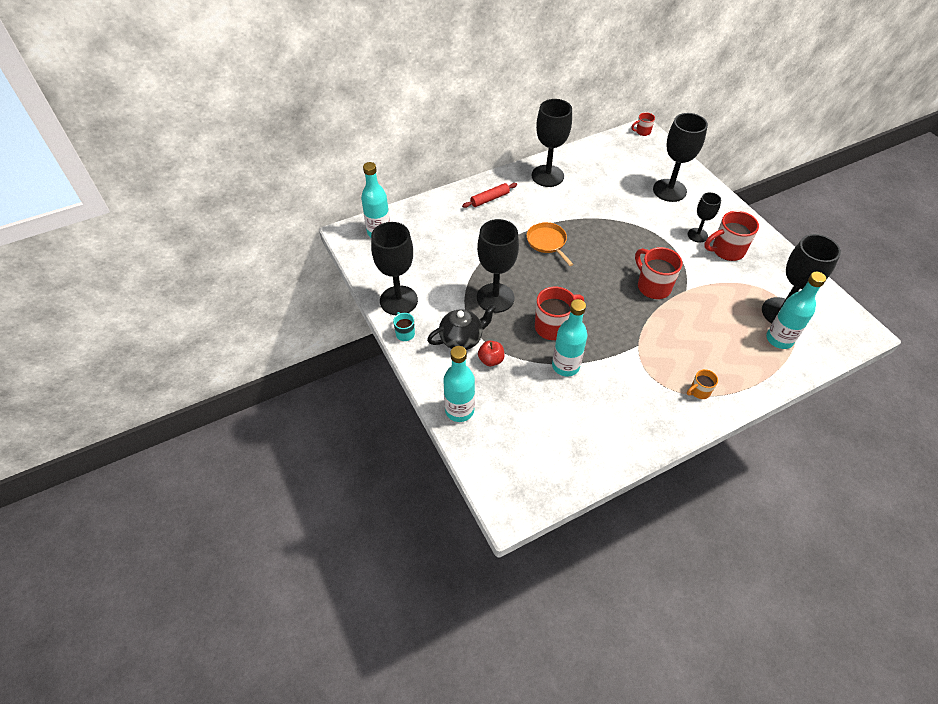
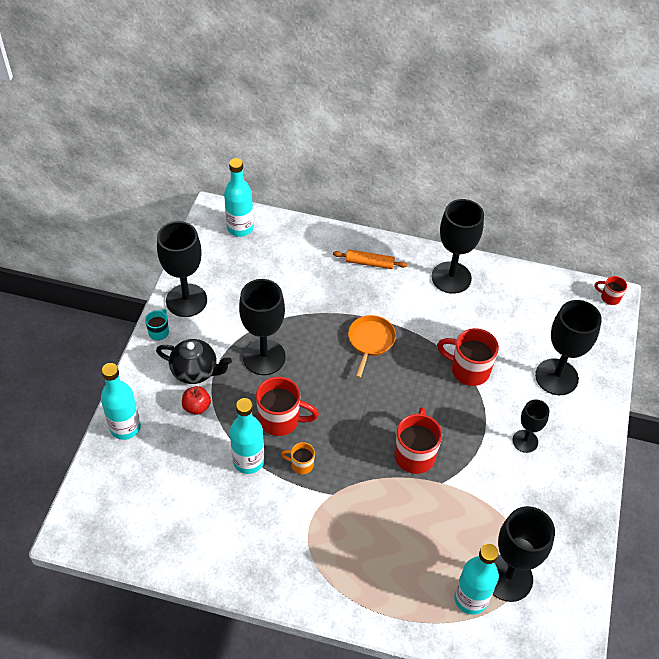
camera: 40 degrees right, 0 degrees up
red rolling pin [462,183,517,208] -> orange rolling pin [333,249,408,269]
orange mug [687,369,718,399] -> orange mug moved to [281,442,315,474]
red mug [704,211,759,261] -> red mug moved to [437,328,499,386]

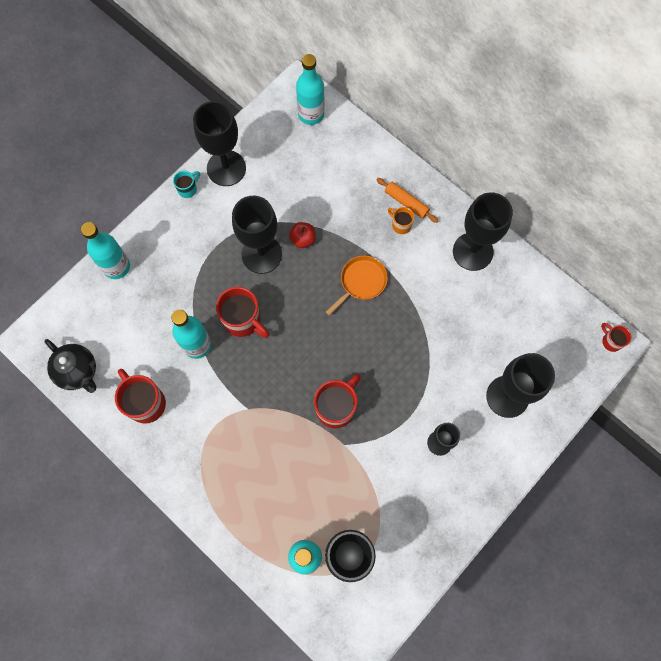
camera: 30 degrees right, 20 degrees up
black teapot [156,339,232,384] -> black teapot moved to [45,339,97,393]
red apple [182,386,211,415] -> red apple moved to [289,222,316,248]
orange mug [281,442,315,474] -> orange mug moved to [388,207,414,234]
red mug [437,328,499,386] -> red mug moved to [115,369,166,424]

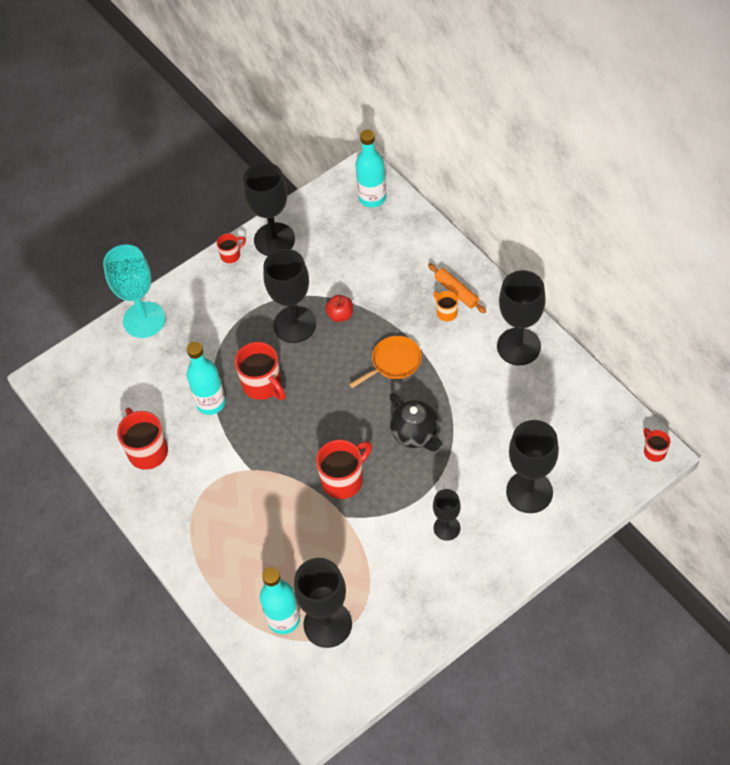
camera: 15 degrees right, 15 degrees down
black teapot [45,339,97,393] -> black teapot moved to [389,393,443,451]
turquoise bottle [81,222,130,279] -> turquoise goblet [103,245,165,338]
turquoise mug [173,171,200,198] -> red mug [217,233,246,263]

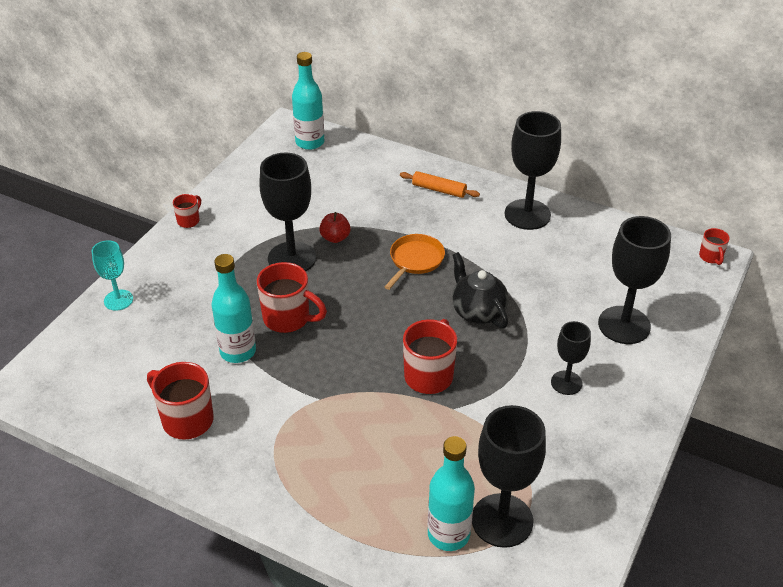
camera: 30 degrees left, 15 degrees down
turquoise goblet [103,245,165,338] -> turquoise goblet [92,240,133,311], size x0.57
black goblet [243,162,295,256] -> none
black teapot [389,393,443,451] -> black teapot turned 150 degrees counterclockwise [452,252,508,329]
orange mug [433,291,458,321] -> none
red mug [643,428,670,462] -> red mug turned 135 degrees counterclockwise [699,228,730,265]

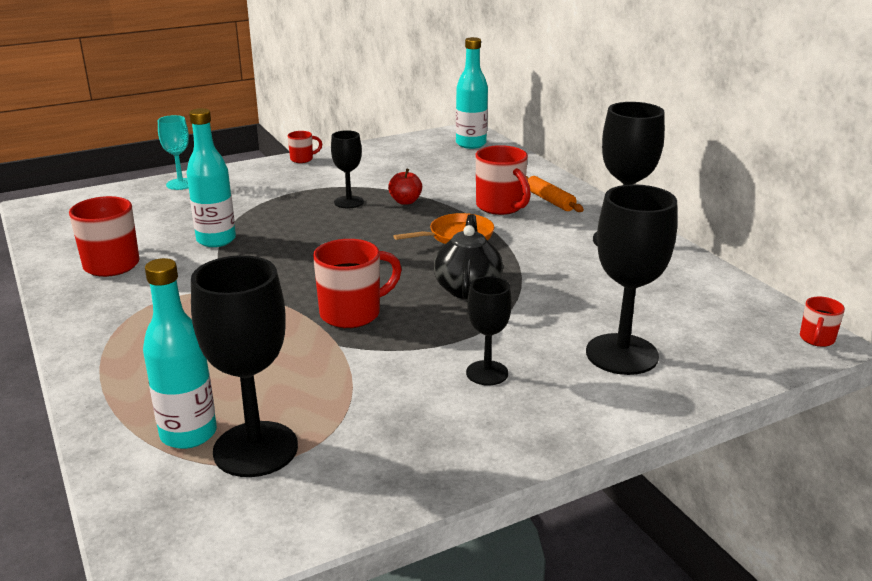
camera: 35 degrees right, 15 degrees down
red mug [257,262,327,333] -> red mug moved to [476,145,531,215]
black goblet [259,153,316,271] -> black goblet [331,130,364,208], size x0.57

